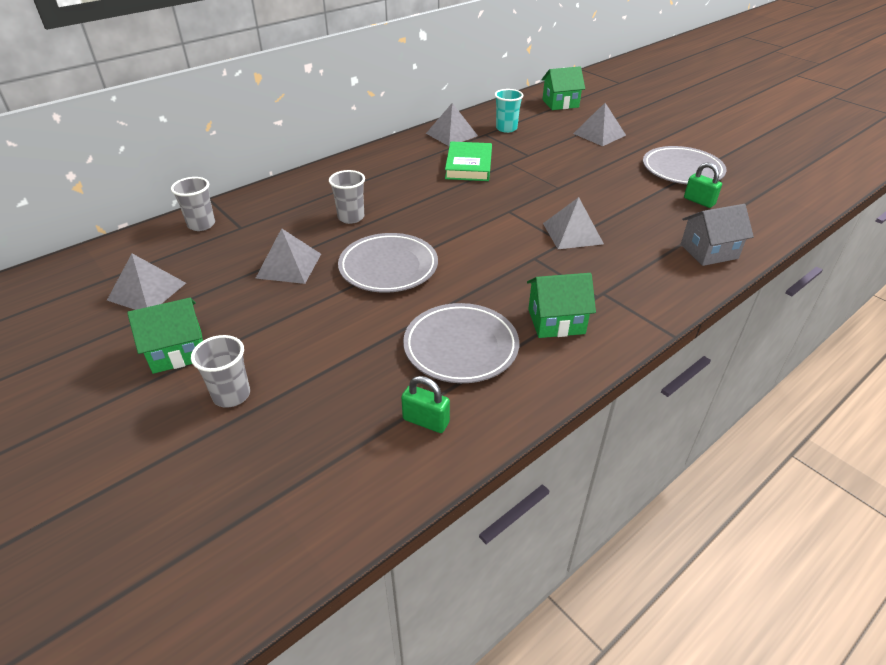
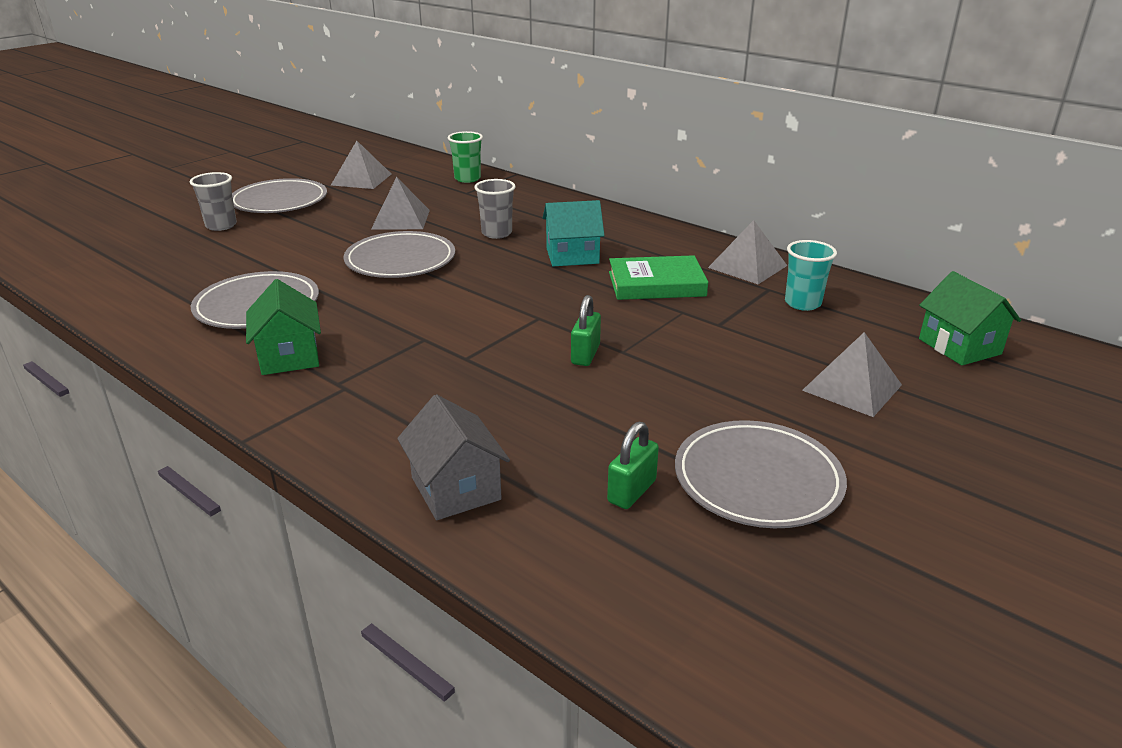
camera: 80 degrees right, 10 degrees down
green house [127,298,203,374] -> grey plate [232,178,327,213]
grey cup [171,177,215,231] -> green cup [448,131,483,183]
green padlock [401,376,450,433] -> green padlock moved to [571,295,601,366]
grey pyramid [543,197,604,249] -> none
none -> turquoise house [543,200,605,266]

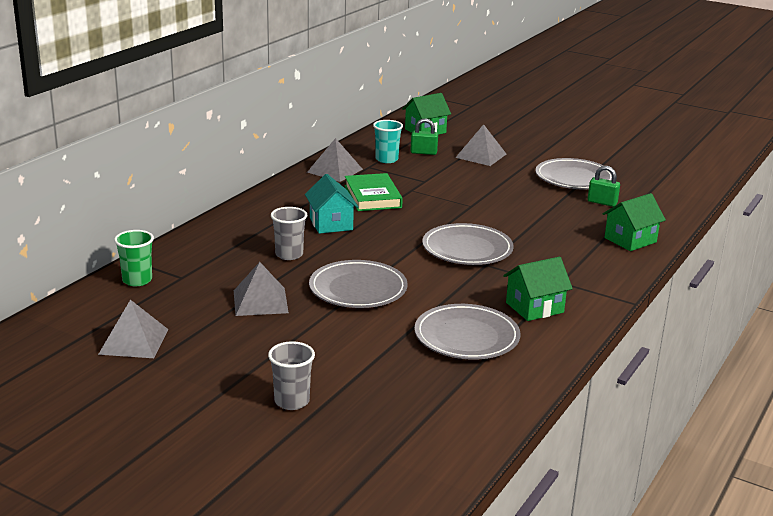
camera: 100 degrees left, 5 degrees down
grey plate [232,178,327,213] -> grey plate moved to [423,223,514,265]
grey house [397,394,510,520] -> green house [603,193,666,251]
green padlock [571,295,601,366] -> green padlock moved to [410,118,438,155]

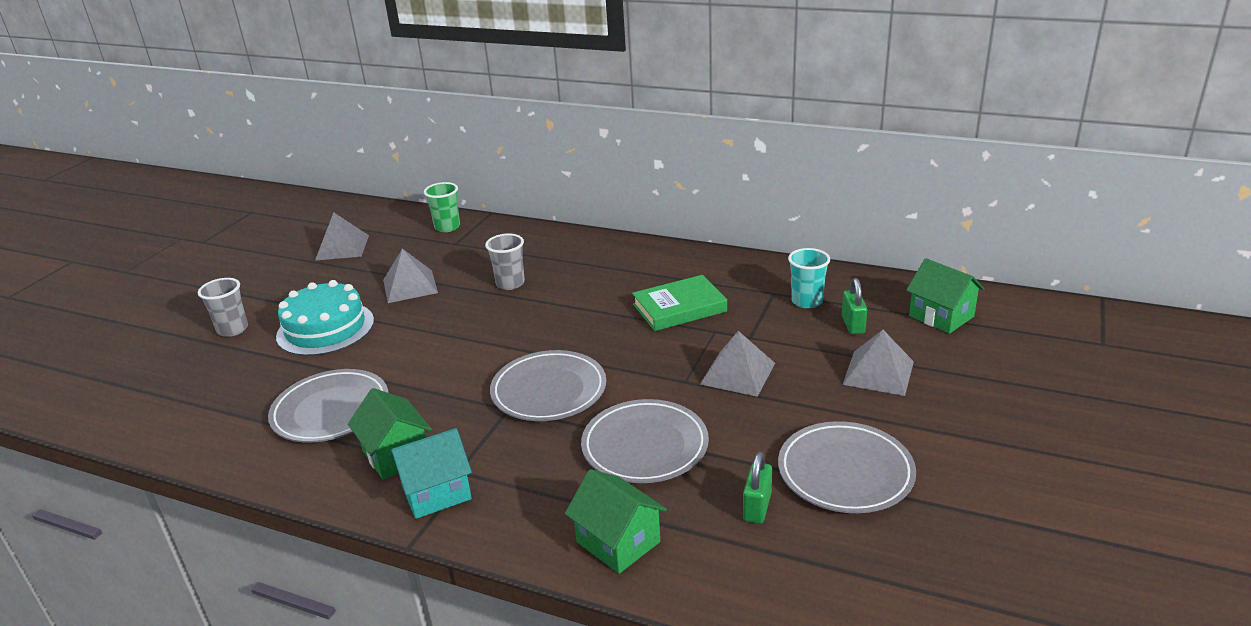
camera: 85 degrees right, 5 degrees up
turquoise house [305,174,359,234] -> turquoise house moved to [390,428,472,519]
grey pyramid [307,138,363,182] -> grey pyramid moved to [700,331,775,397]
grey plate [309,260,408,308] -> grey plate moved to [581,399,709,483]
none -> turquoise cake [276,280,374,356]

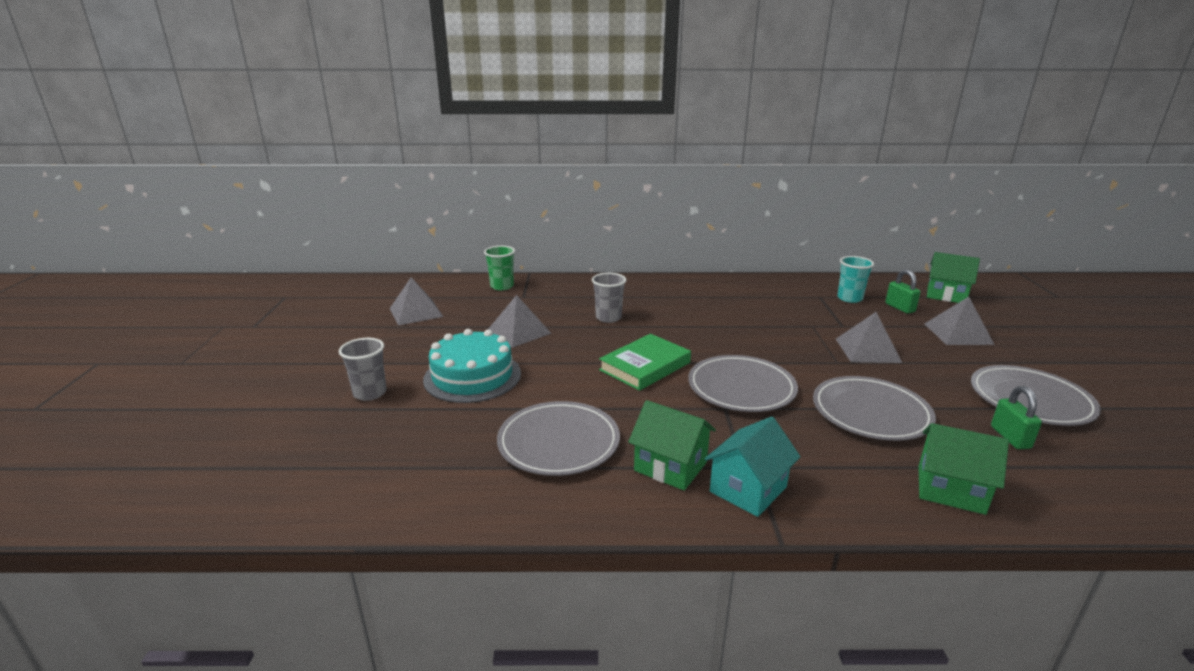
camera: 25 degrees left, 5 degrees down
green book [632,275,727,331] -> green book moved to [599,334,691,391]

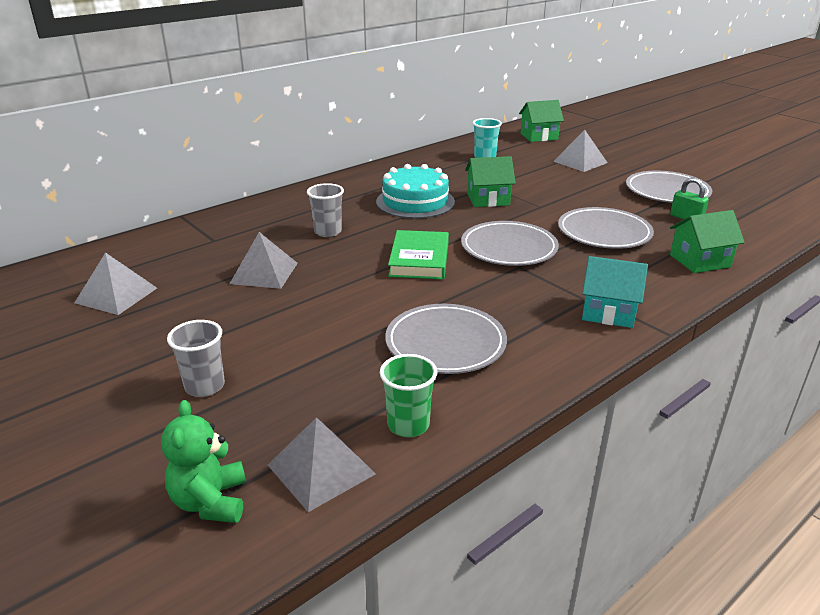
camera: 40 degrees left, 5 degrees up
turquoise cake [423,329,521,403] -> turquoise cake moved to [376,164,455,219]
green cup [484,246,515,290] -> green cup moved to [380,354,437,437]
green house [628,400,716,491] -> green house moved to [465,156,516,207]
turquoise house [705,417,801,517] -> turquoise house turned 75 degrees counterclockwise [582,256,648,328]
grey pyramid [836,312,902,363] -> grey pyramid moved to [268,417,376,512]
green padlock [885,269,921,314] -> none
none -> green teddy bear [161,400,246,523]

